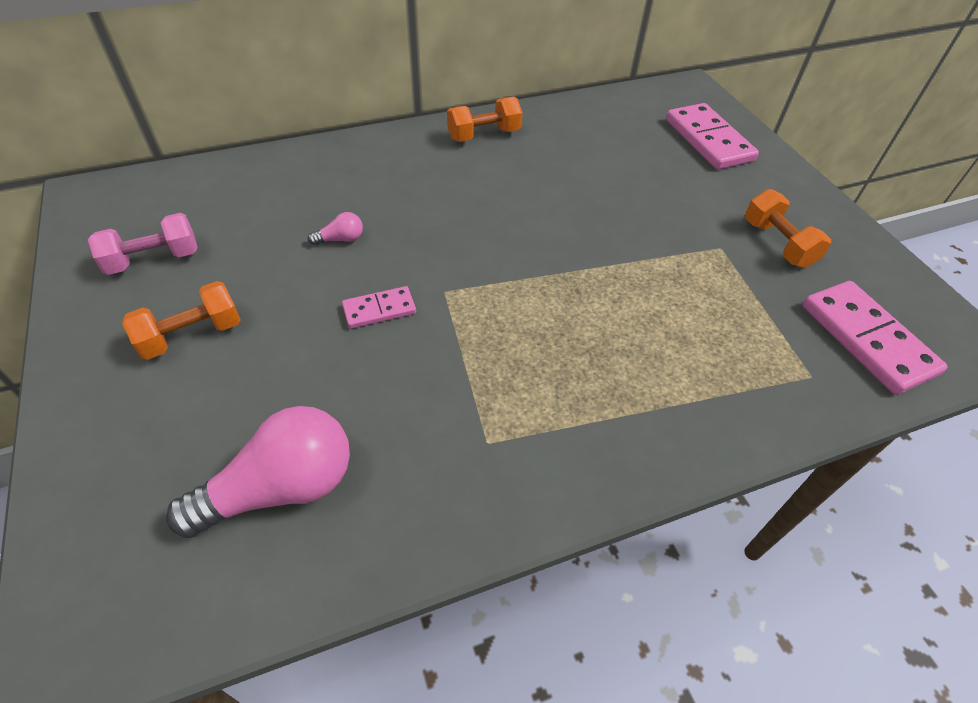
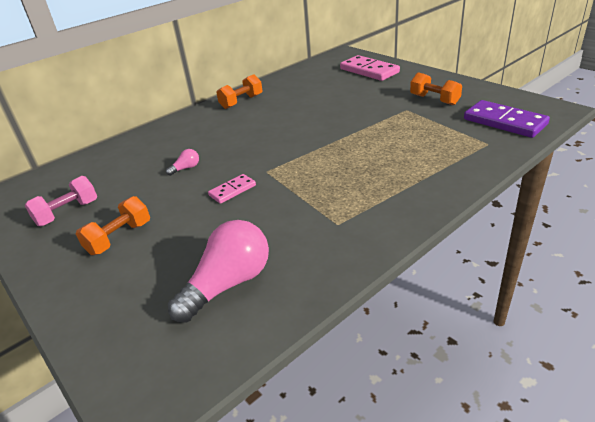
camera: 15 degrees left, 15 degrees down
pink domino [803,281,948,395] -> purple domino [464,100,550,138]

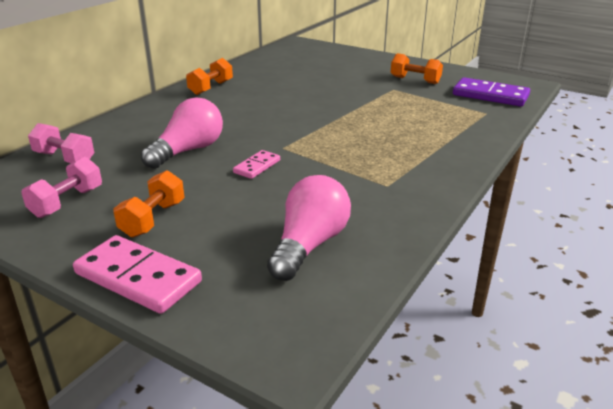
camera: 20 degrees left, 5 degrees down
pink light bulb [166,149,199,176] -> pink light bulb [141,97,223,169], size x2.33
pink domino [340,55,400,81] -> pink domino moved to [73,235,202,314]
none -> pink dumbbell [28,123,95,163]

